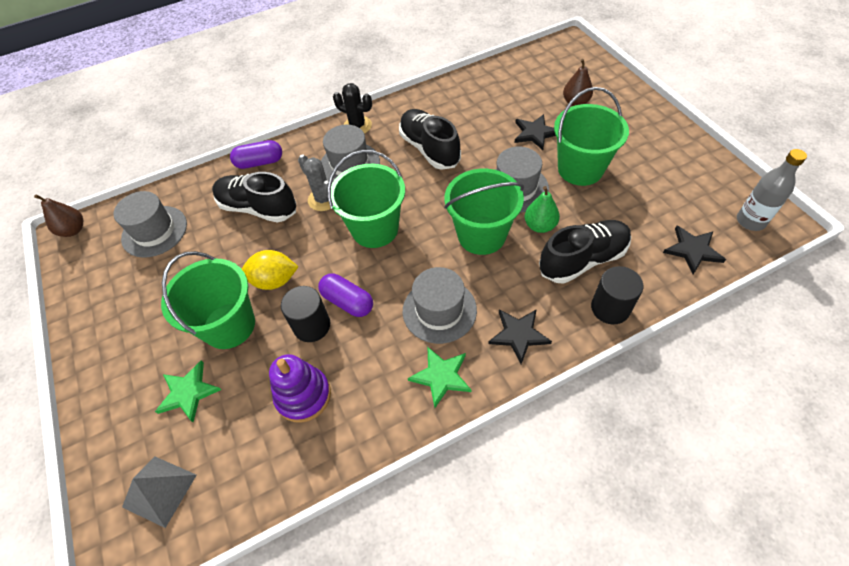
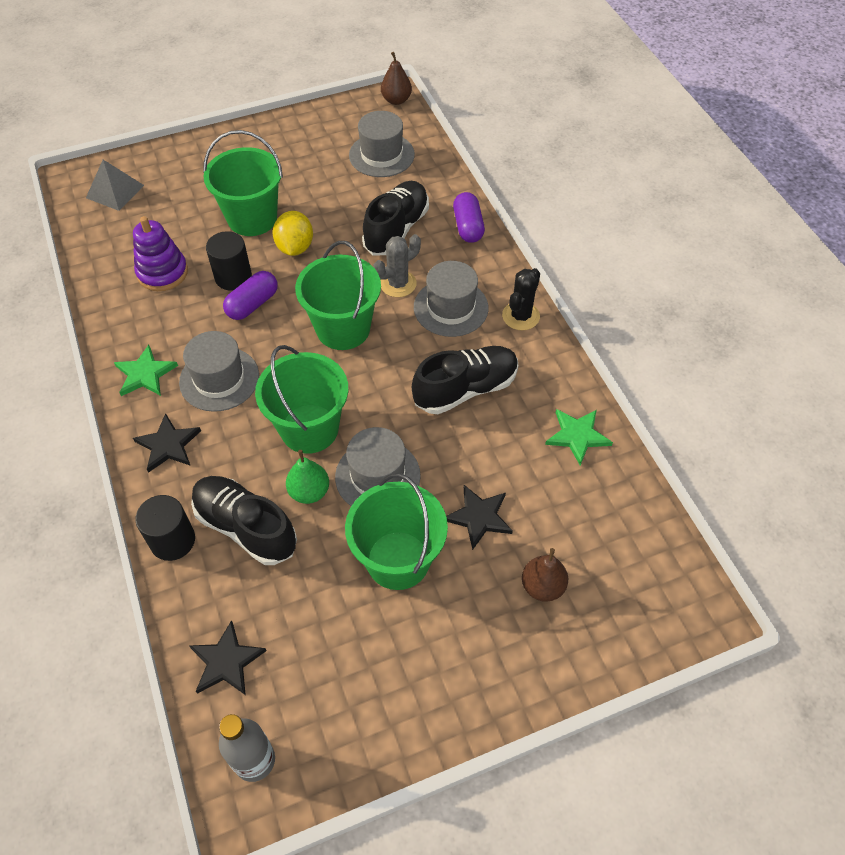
camera: 90 degrees right, 0 degrees up
green star [155,361,221,422] -> green star moved to [545,409,613,466]
black shoe [539,220,631,284] -> black shoe turned 150 degrees clockwise [191,476,297,565]

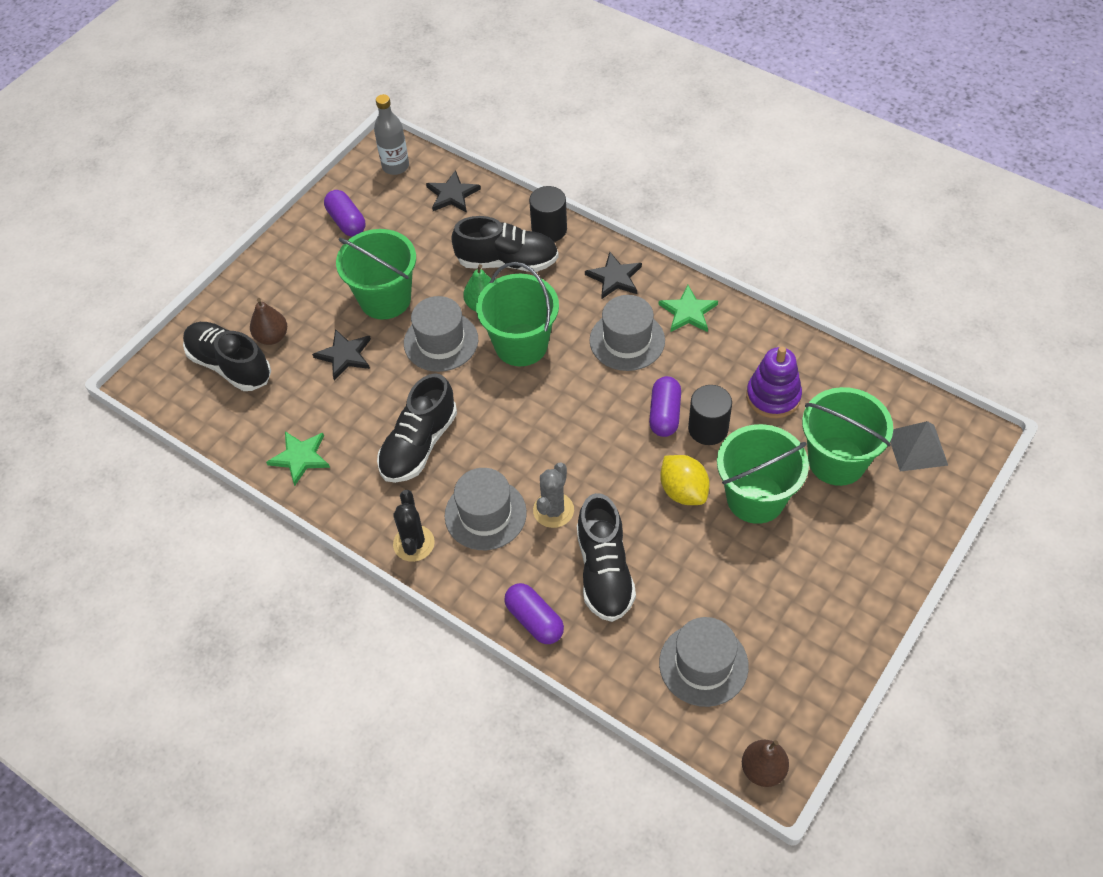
camera: 150 degrees right, 0 degrees up
green bucket [295,241,381,350] -> green bucket moved to [802,387,893,486]
none -> black shoe [183,322,271,391]
none -> purple capsule [324,190,365,237]

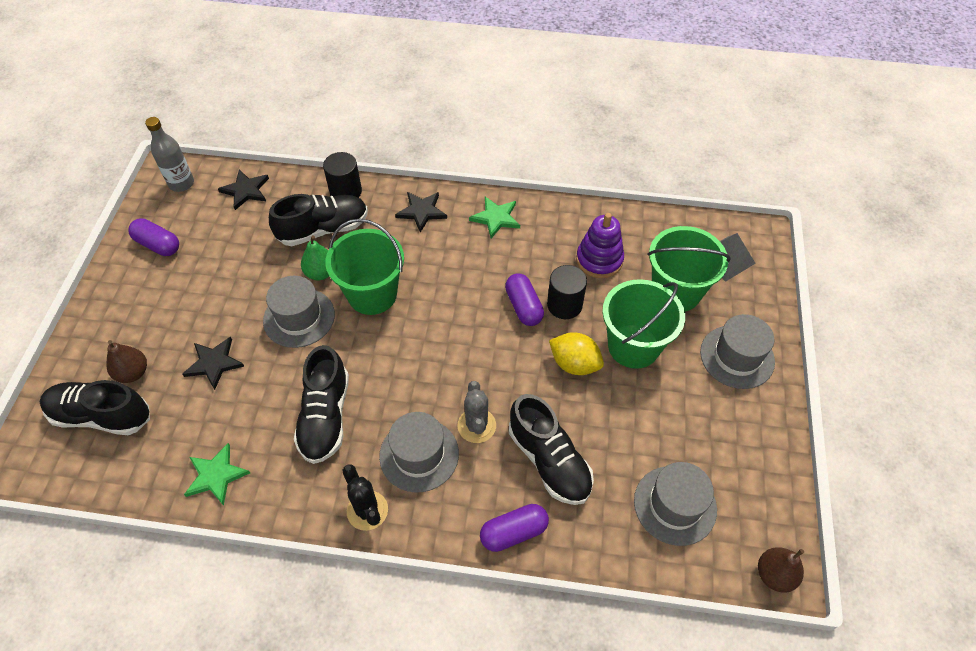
camera: 30 degrees left, 0 degrees up
green bucket [336,229,416,320] -> none
purple capsule [504,583,564,644] -> purple capsule turned 45 degrees counterclockwise [480,504,549,552]
grey hat [590,295,665,371] -> grey hat moved to [700,314,775,389]

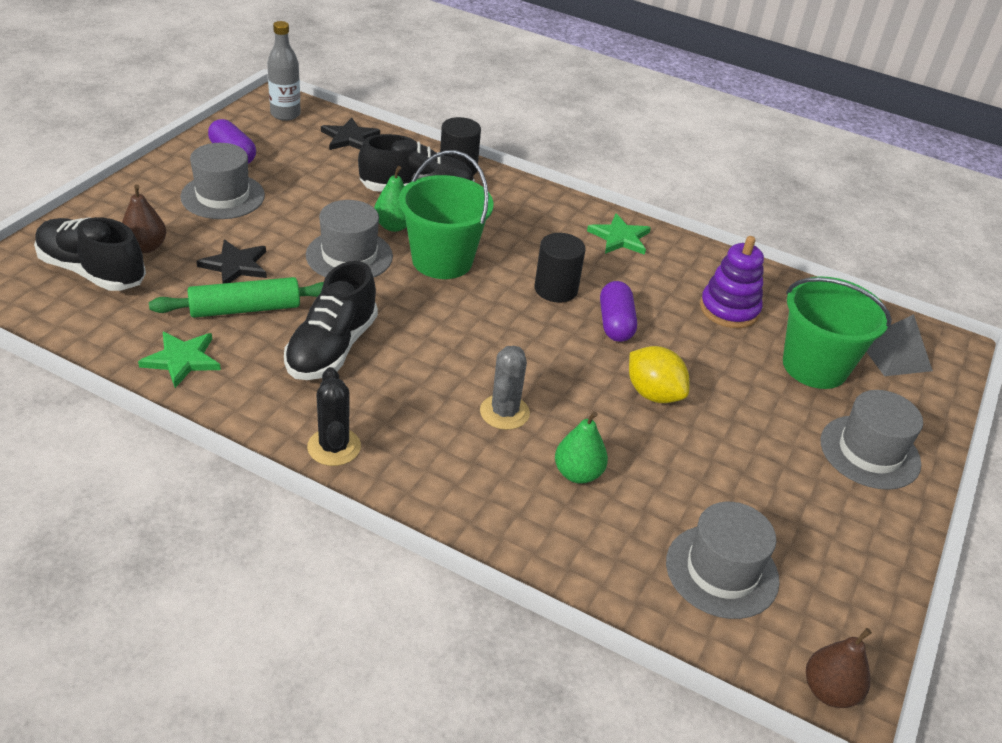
camera: 15 degrees right, 15 degrees down
grey hat [379,412,459,492] -> grey hat moved to [180,143,265,219]
black star [395,192,447,233] -> none
purple capsule [480,504,549,552] -> none
black shoe [509,394,594,505] -> green pear [555,411,608,484]
black cylinder [547,265,587,319] -> black cylinder moved to [535,233,585,303]
green bucket [602,279,685,369] -> none
none -> green rolling pin [149,277,324,318]

